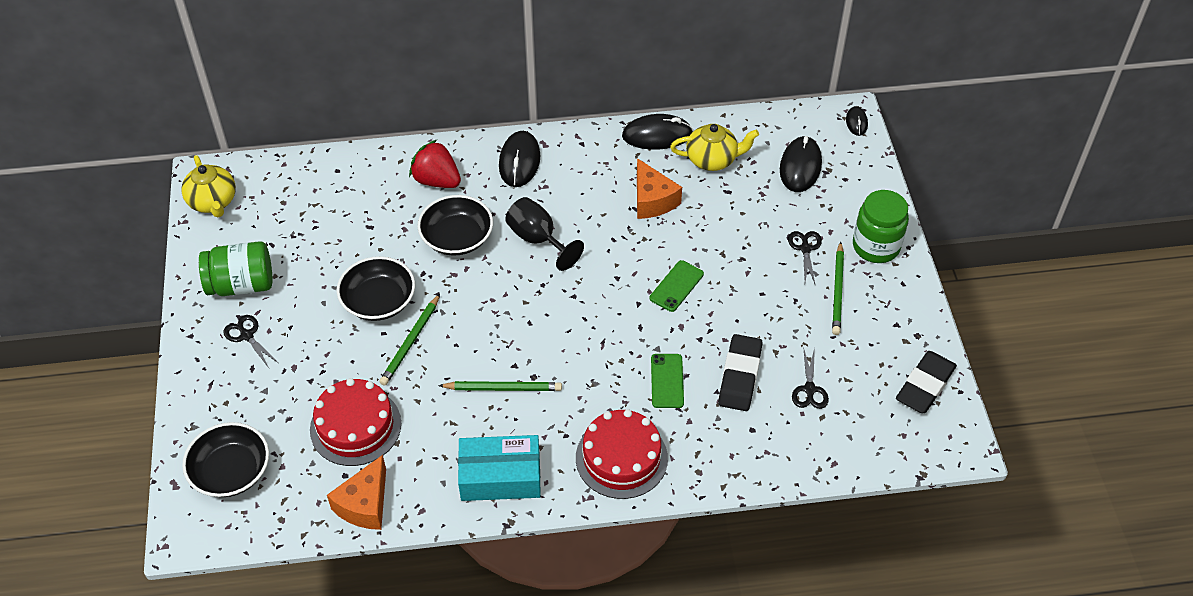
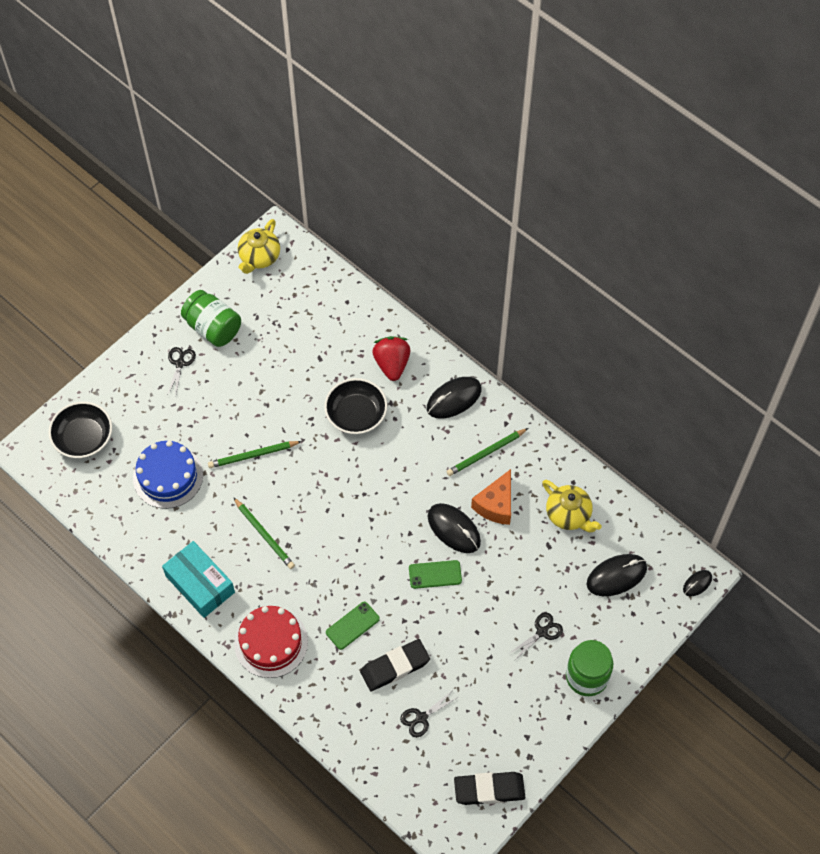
camera: 50 degrees right, 10 degrees up
red cake [310,378,401,466] -> blue cake [133,440,203,509]
orange cheese [327,455,386,530] -> none
black bowl [337,256,415,321] -> none
black goblet [505,197,584,271] -> none
black mouse [622,114,693,150] -> black mouse moved to [428,503,481,553]
green pencil [832,241,844,335] -> green pencil moved to [447,428,528,476]

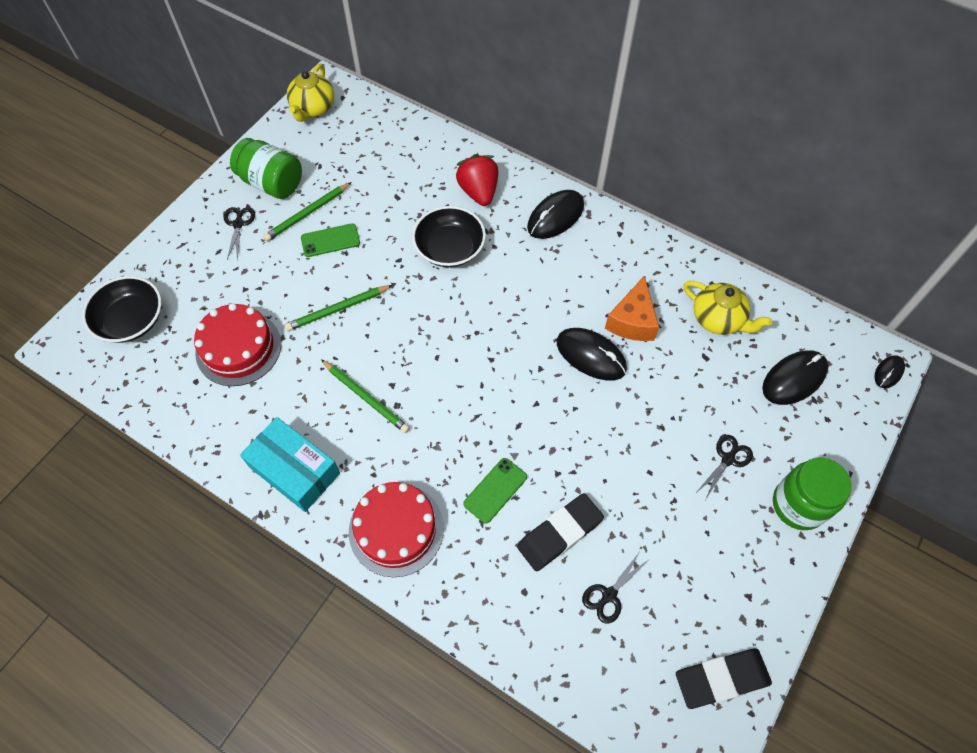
camera: 10 degrees left, 0 degrees up
blue cake [133,440,203,509] -> red cake [194,303,281,386]
green phone [409,560,462,589] -> green phone moved to [301,223,360,257]
green pencil [447,428,528,476] -> green pencil moved to [263,182,352,241]

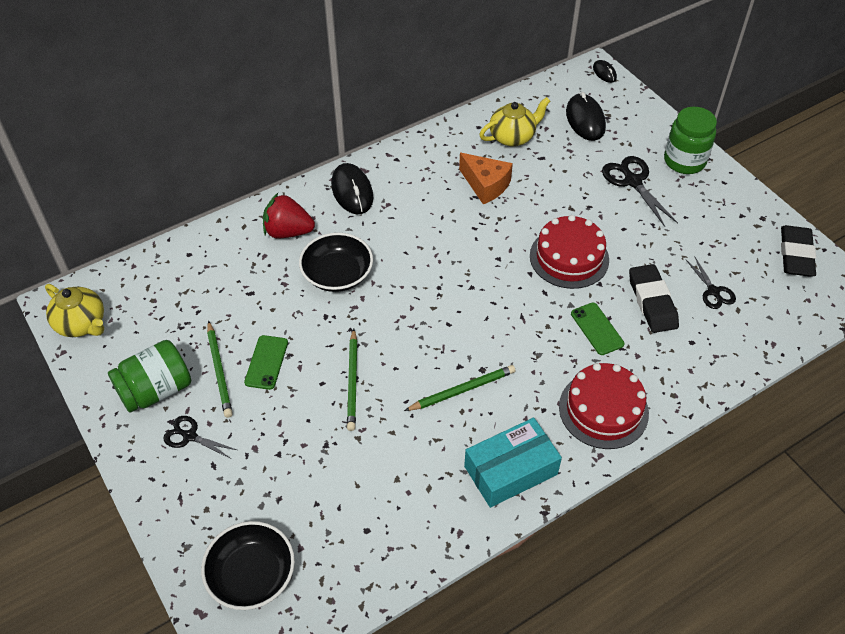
camera: 65 degrees left, 10 degrees down
red cake [194,303,281,386] -> red cake moved to [530,215,609,289]
black mouse [557,328,627,381] -> none
black scissors [697,435,753,500] -> black scissors [602,156,678,227], size x1.59

